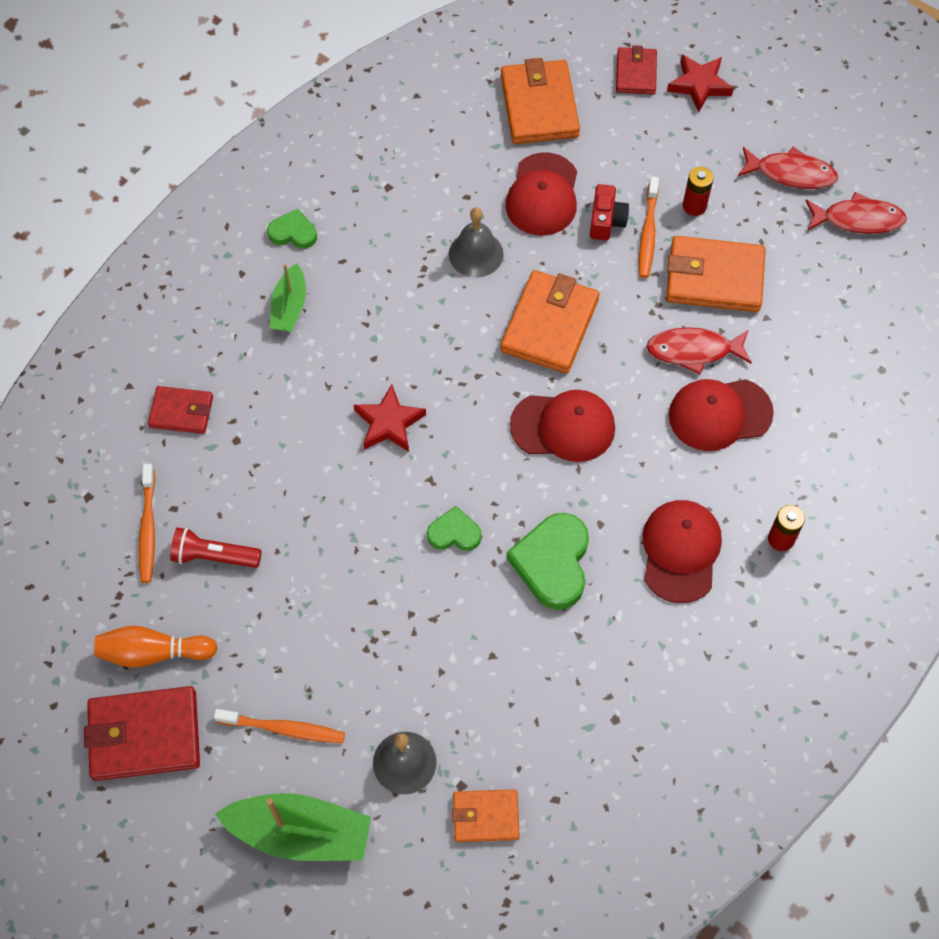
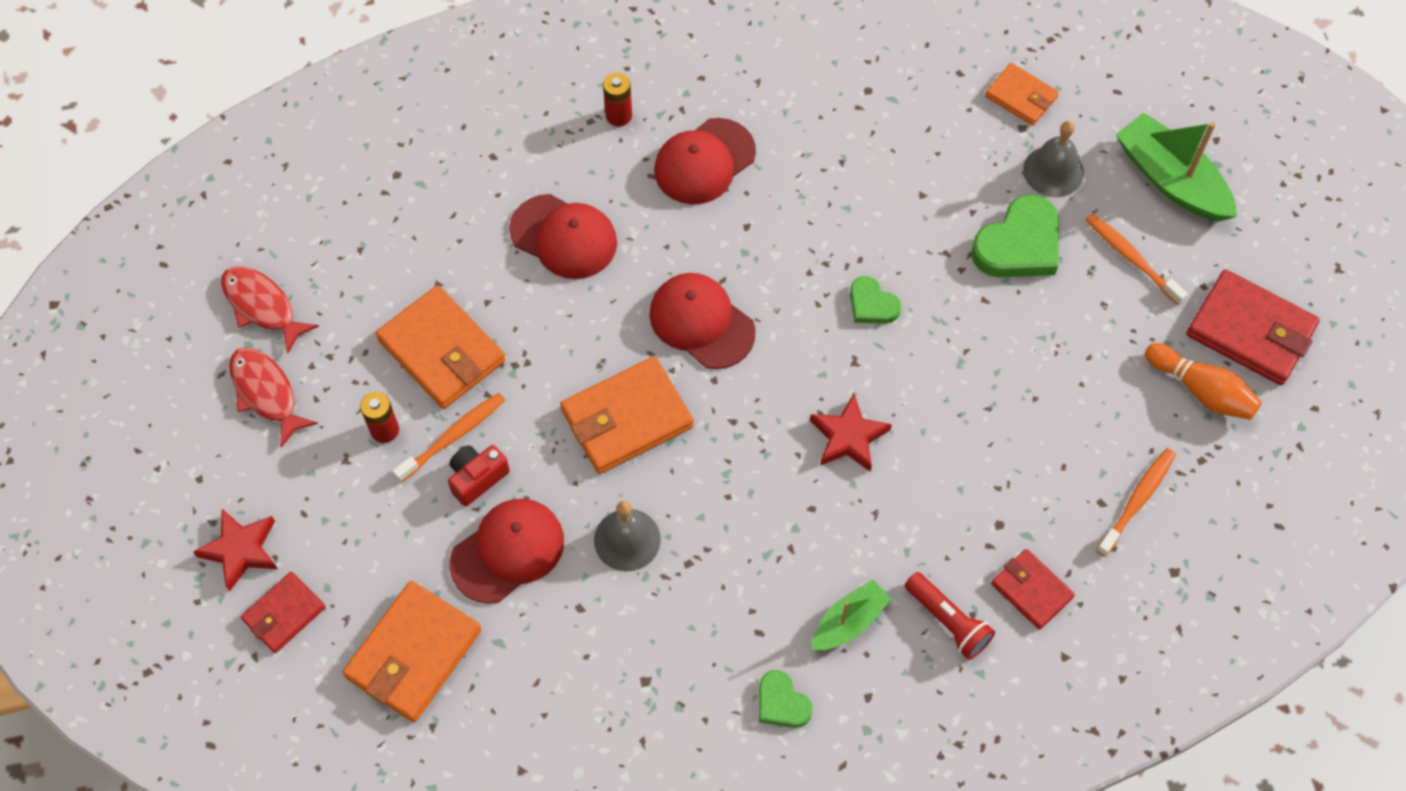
camera: 140 degrees left, 0 degrees up
red flashlight [170,527,261,568] -> red flashlight moved to [905,572,995,660]
green heart [507,513,589,610] -> green heart moved to [971,194,1059,277]
red fish [646,327,752,374] -> none

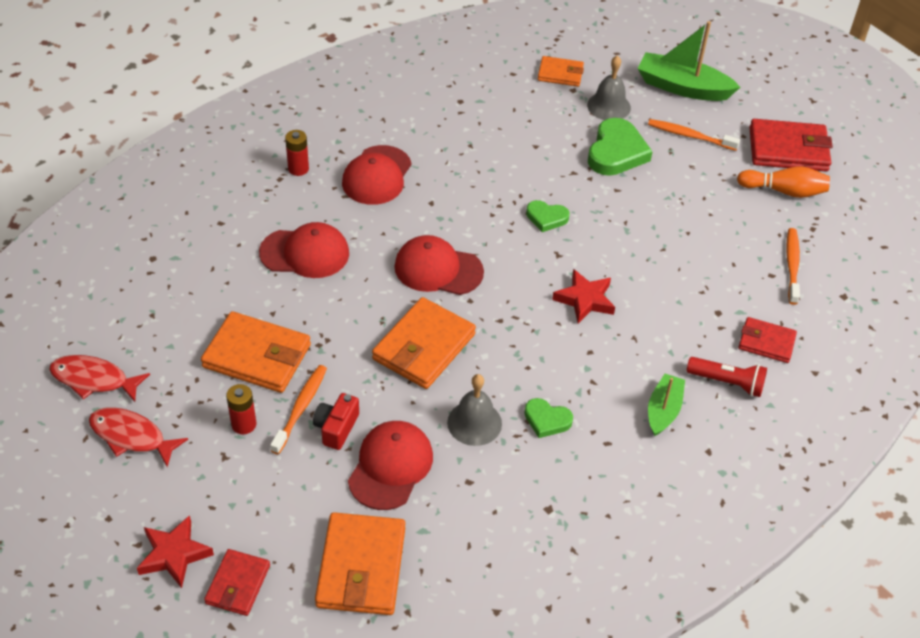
camera: 30 degrees left, 15 degrees down
green heart [759,670,813,728] -> green heart moved to [524,398,573,438]

